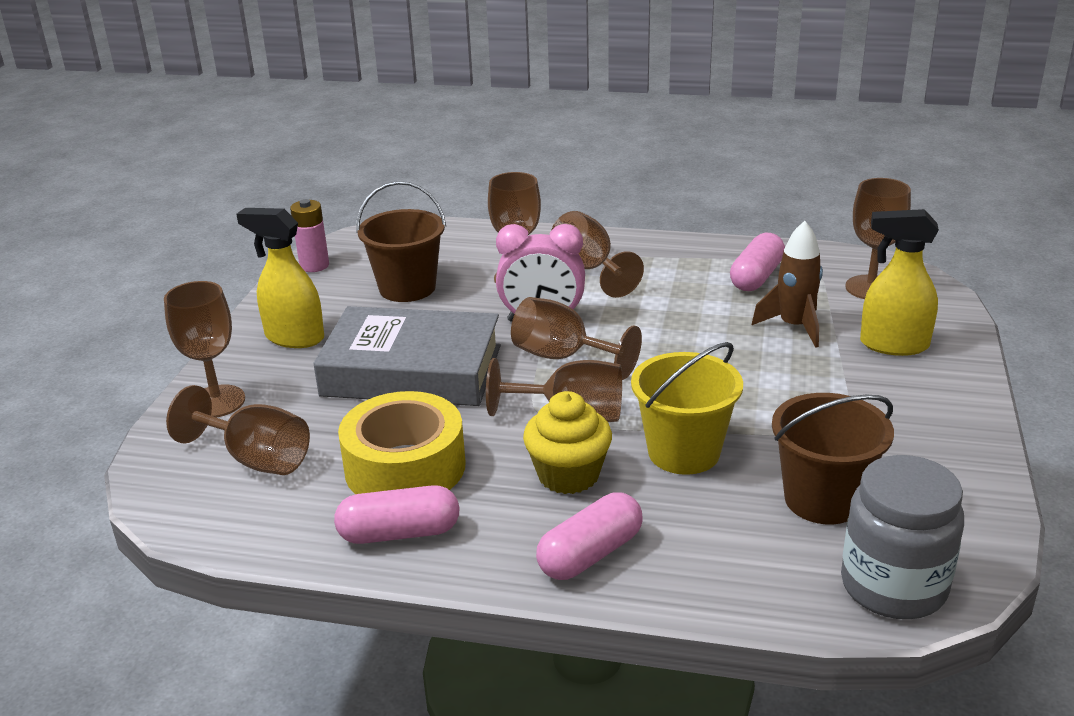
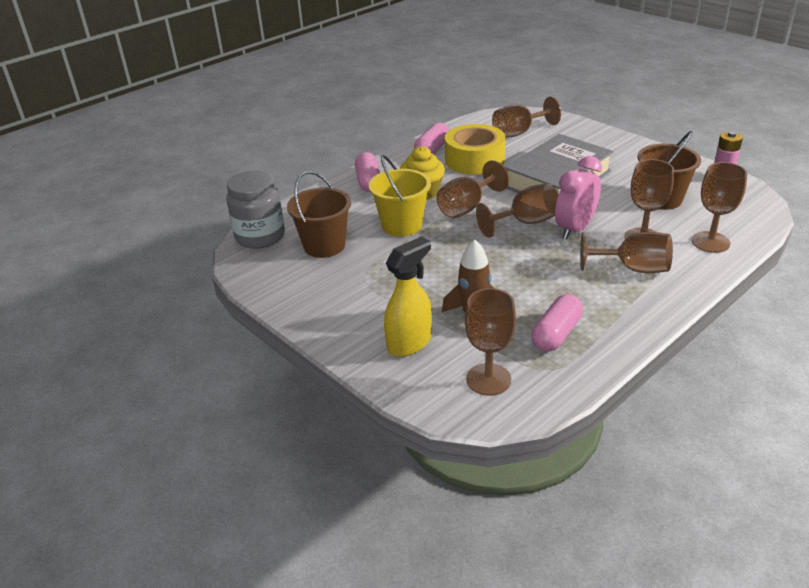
camera: 125 degrees right, 5 degrees up
brown goblet [164,281,245,418] -> brown goblet moved to [692,162,747,253]
yellow spray bottle [236,208,324,348] -> none
pink capsule [730,233,785,291] -> pink capsule turned 60 degrees clockwise [531,294,583,352]

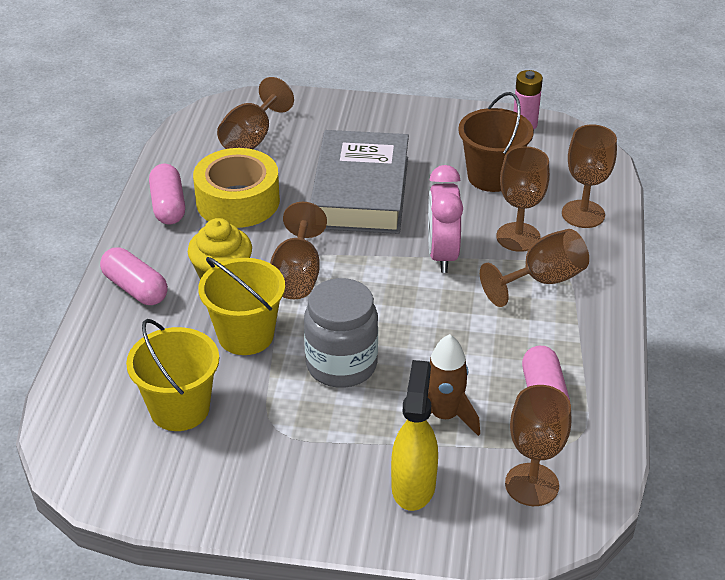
camera: 40 degrees left, 5 degrees up
grey jar [226,170,285,249] -> grey jar moved to [304,278,378,388]
brown bucket [287,171,351,258] -> yellow bucket [126,319,219,431]
brown goblet [476,183,558,238] -> none

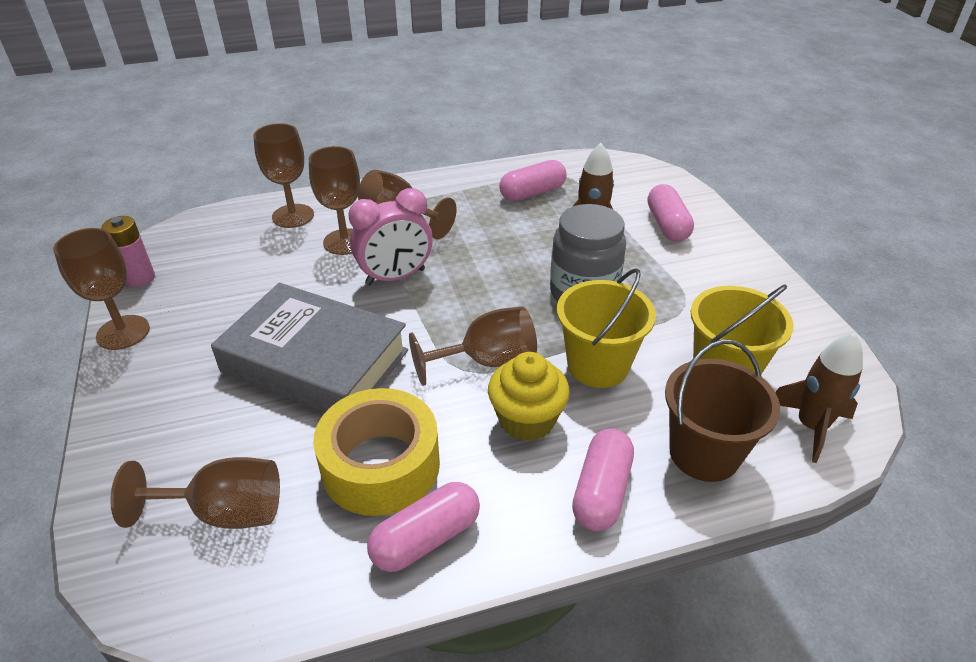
camera: 115 degrees left, 0 degrees up
grey book [310,130,409,234] -> grey book turned 45 degrees clockwise [211,283,408,412]
yellow spray bottle [391,360,438,511] -> pink capsule [648,184,694,242]
brown bucket [458,92,534,192] -> brown bucket moved to [665,339,780,482]
brown goblet [505,385,571,506] -> brown goblet moved to [53,228,150,350]
none -> brown rocket [775,332,863,463]

